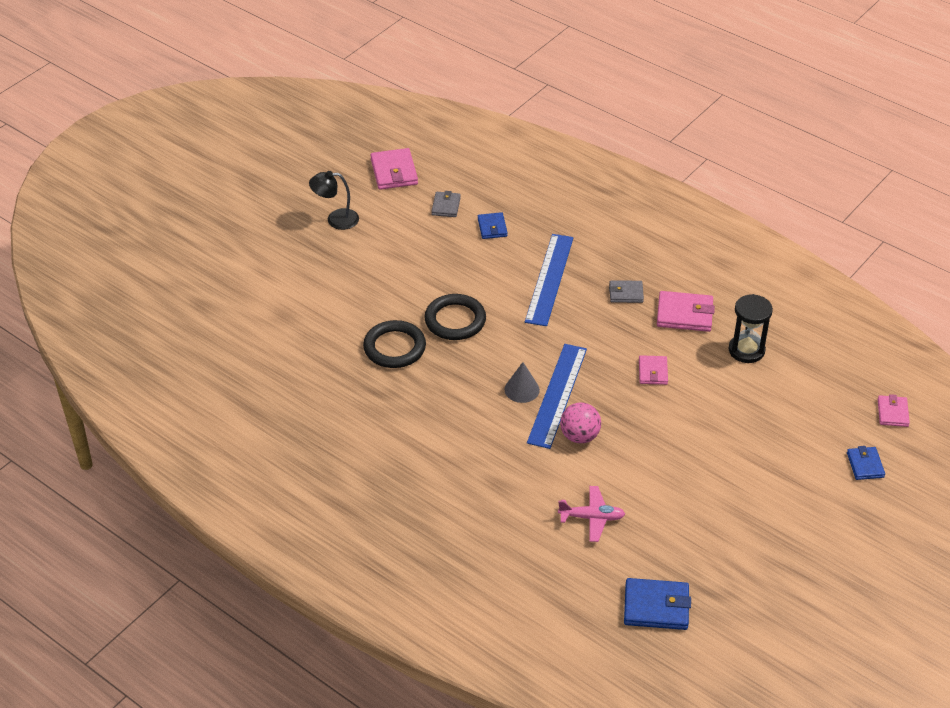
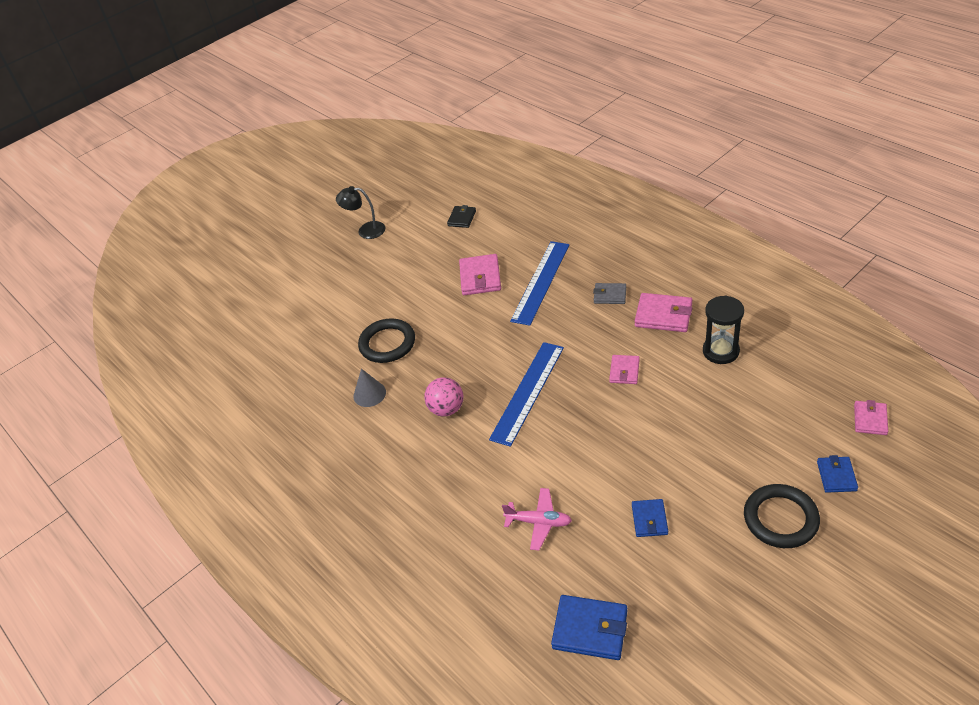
camera: 15 degrees right, 0 degrees up
pink wallet [371,148,418,190] -> pink wallet moved to [459,254,501,295]
black ring [424,294,486,340] -> black ring moved to [744,484,820,548]
grey wallet [431,191,461,217] -> black wallet [447,205,476,228]
blue wallet [478,212,508,239] -> blue wallet moved to [632,499,668,537]
grey cone [504,362,540,403] -> grey cone moved to [353,369,386,407]
pink ball [560,402,601,443] -> pink ball moved to [424,377,464,417]

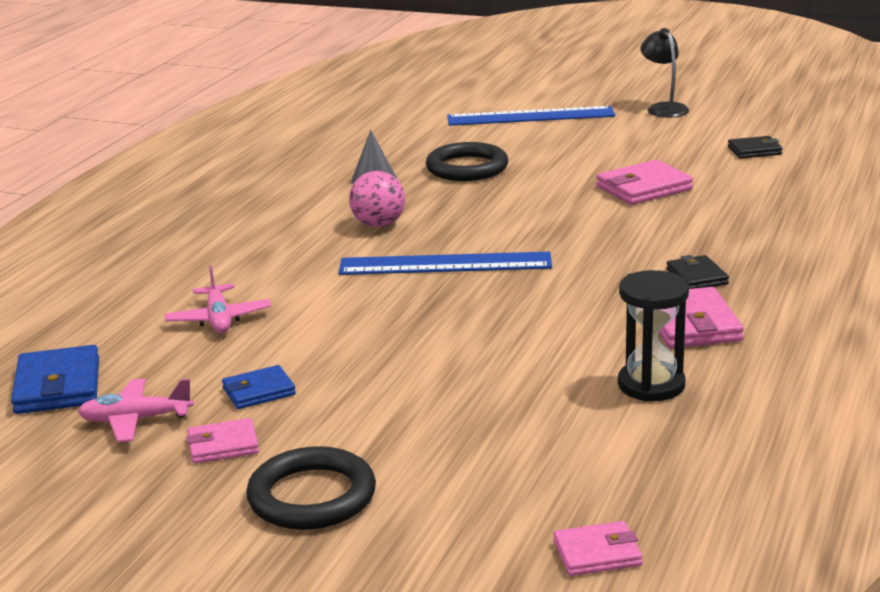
camera: 60 degrees right, 20 degrees down
blue ruler [510,241,569,326] -> blue ruler moved to [447,106,615,126]
grey wallet [593,283,626,304] -> black wallet [667,255,729,289]
pink wallet [609,355,640,384] -> pink wallet moved to [186,418,259,464]
blue wallet [817,455,858,493] -> none
none -> pink plane [78,379,193,442]

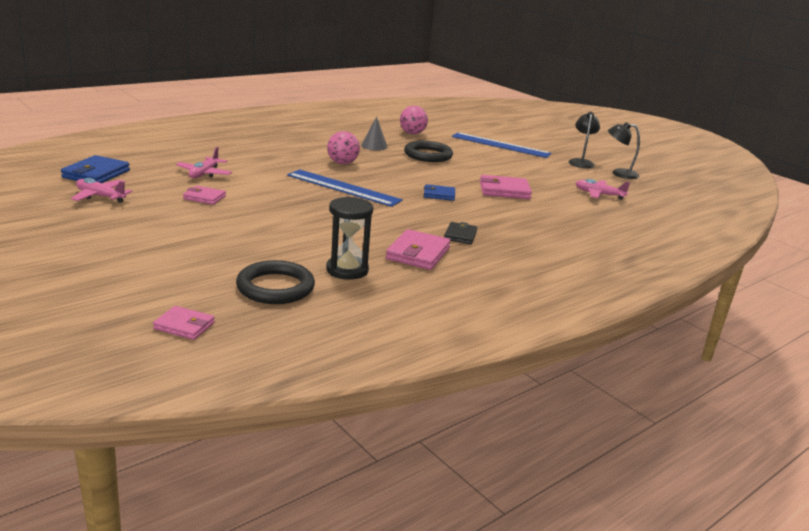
camera: 25 degrees right, 0 degrees up
pink wallet [186,418,259,464] -> pink wallet moved to [183,186,226,205]
blue wallet [222,365,296,409] -> blue wallet moved to [424,184,455,201]
black ring [246,446,376,530] -> black ring moved to [236,260,315,304]
black wallet [728,136,783,159] -> pink plane [575,179,630,200]
none -> pink ball [400,106,428,134]
none -> black lamp [608,122,640,179]

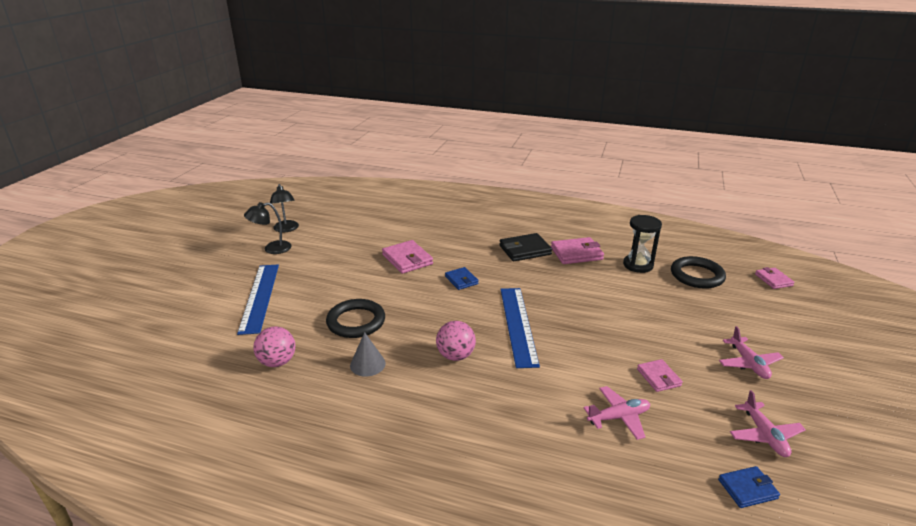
camera: 120 degrees left, 5 degrees up
blue wallet [61,155,130,183] -> blue wallet [718,466,780,508], size x0.62
black wallet [444,222,477,244] -> black wallet [499,233,552,261], size x1.61
pink plane [575,179,630,200] -> pink plane moved to [719,326,784,379]

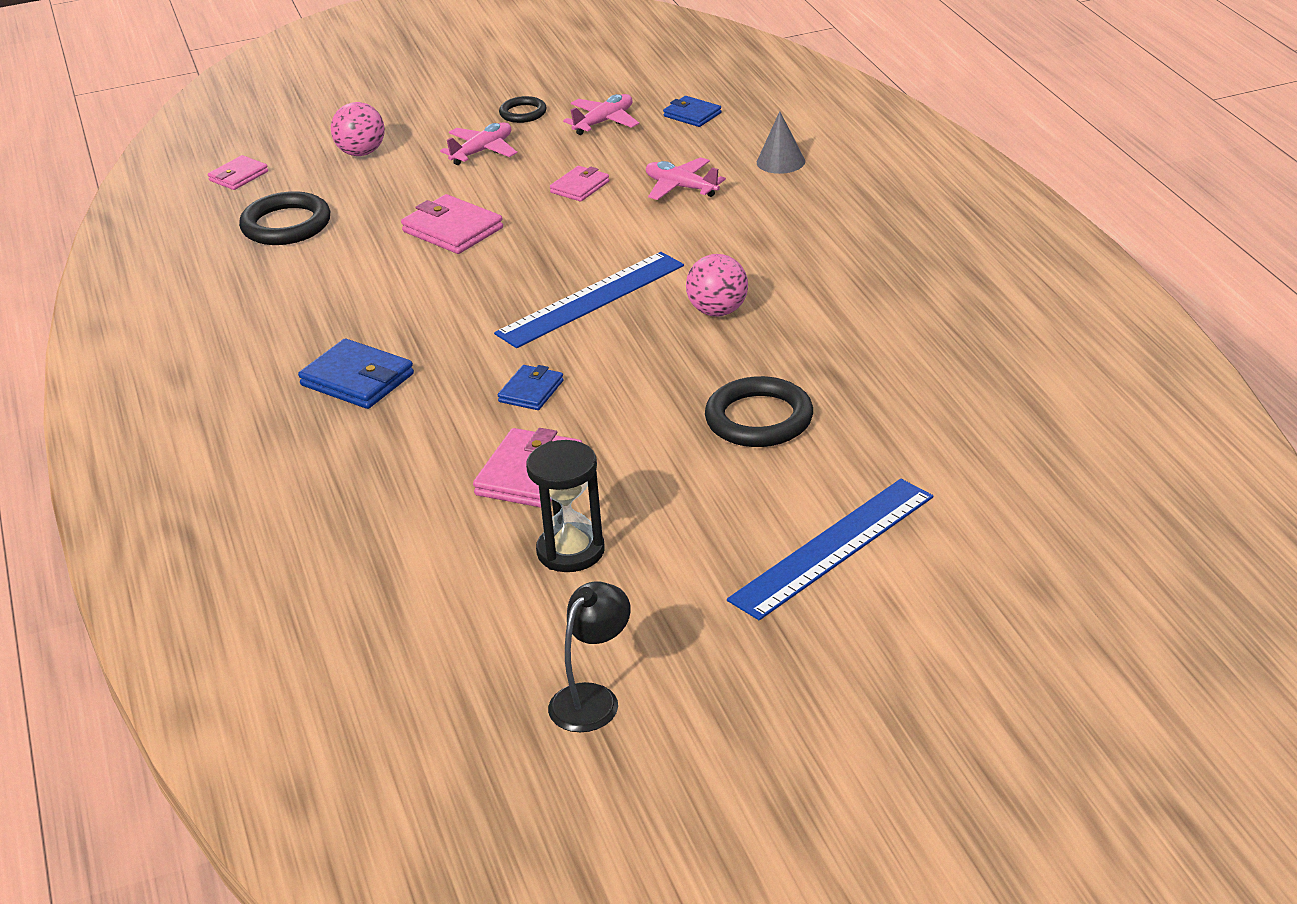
camera: 125 degrees left, 5 degrees up
black lamp [244,202,292,254] -> none
pink ball [253,327,295,367] -> pink ball moved to [331,102,385,156]
grey cone [350,332,386,376] -> grey cone moved to [757,111,805,174]
black wallet [499,233,552,261] -> blue wallet [298,339,414,409]
pink wallet [551,237,604,264] -> pink wallet moved to [401,194,503,254]
black hourglass [623,215,662,273] -> black hourglass moved to [526,440,605,572]
none -> black ring [499,96,547,123]

